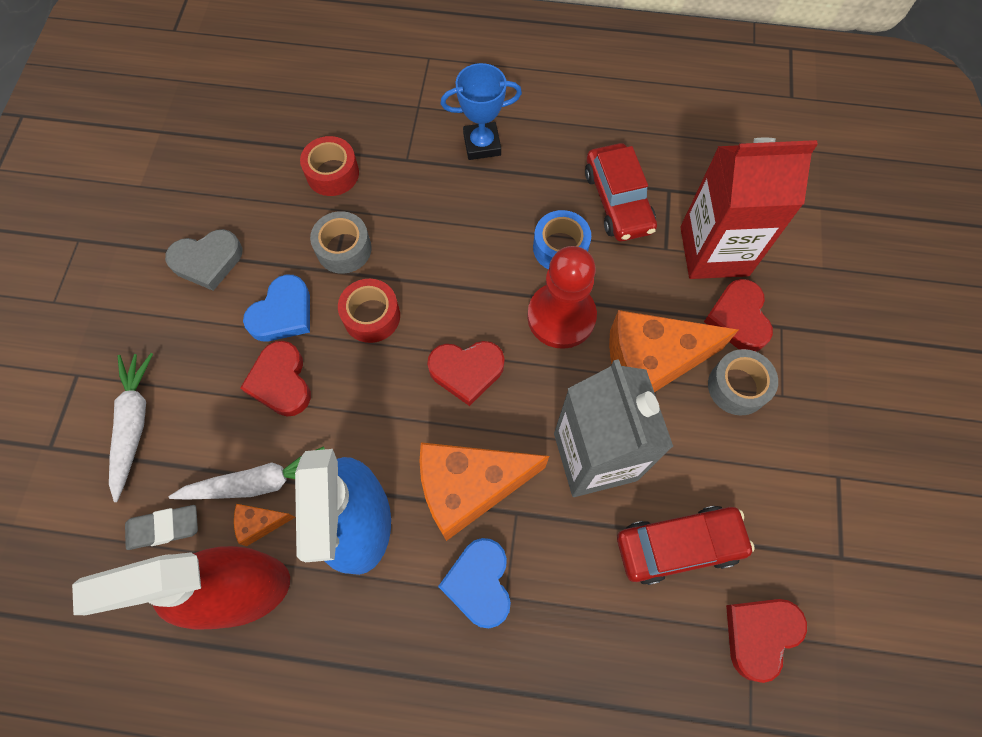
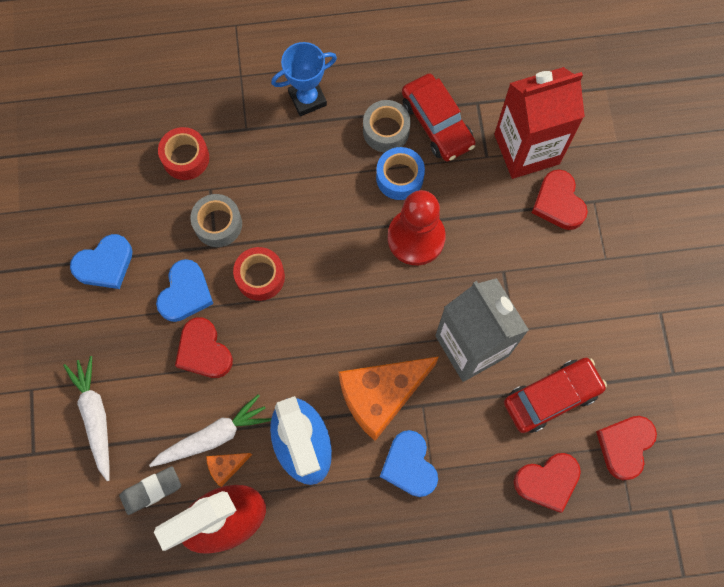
camera: 15 degrees left, 5 degrees up
grey heart [165,229,242,291] -> blue heart [70,234,133,289]
red heart [427,341,505,406] -> red heart moved to [514,453,581,513]
orange cheese [609,310,739,392] -> none
grey tape [708,349,778,415] -> grey tape moved to [363,100,411,152]

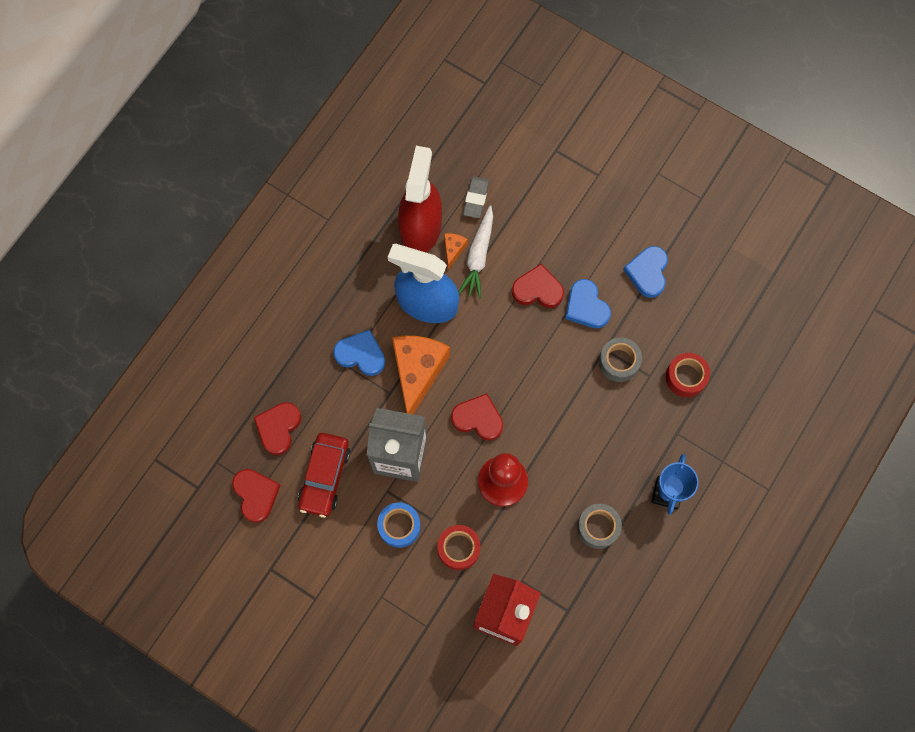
camera: 130 degrees right, 0 degrees up
white carrot [63,356,109,481] -> none
red tape [233,247,285,301] -> red tape moved to [437,525,481,570]
blue tape [376,147,425,200] -> blue tape moved to [377,502,421,548]
red car [402,73,476,162] -> none
red heart [532,170,588,230] -> red heart moved to [451,393,503,441]

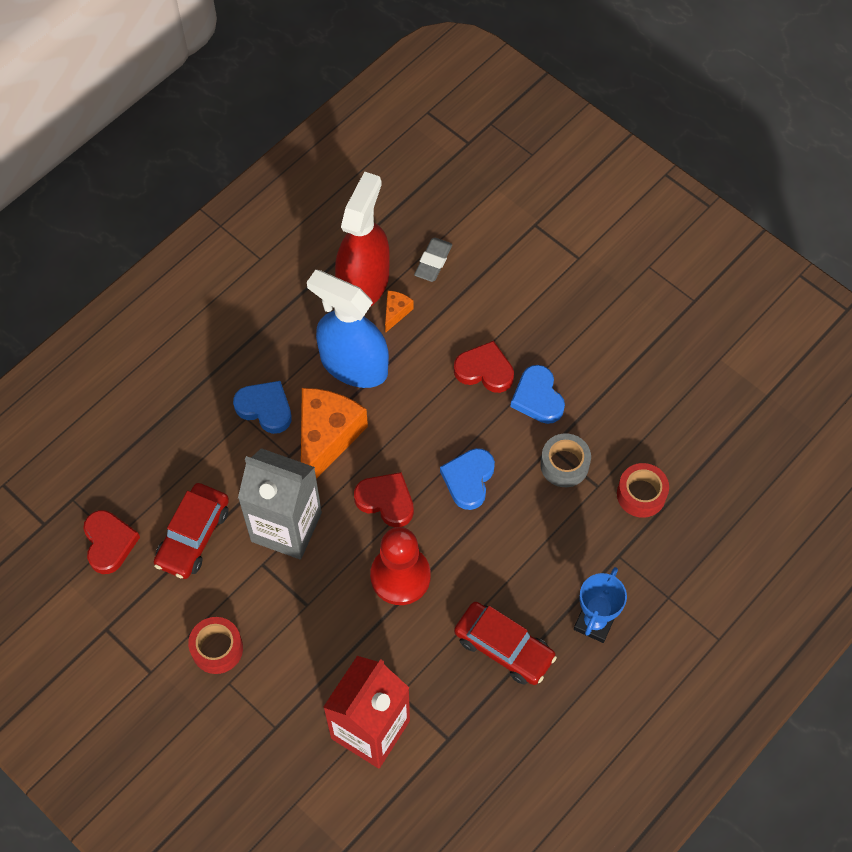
camera: 10 degrees right, 10 degrees down
red heart [254,402,301,455] -> none
blue tape [377,502,421,548] -> none
red tape [437,525,481,570] -> red tape moved to [188,617,243,674]
white carrot [459,205,493,299] -> none
grey tape [577,504,622,549] -> red car [454,602,557,685]
blue heart [623,246,668,298] -> blue heart moved to [440,448,495,510]

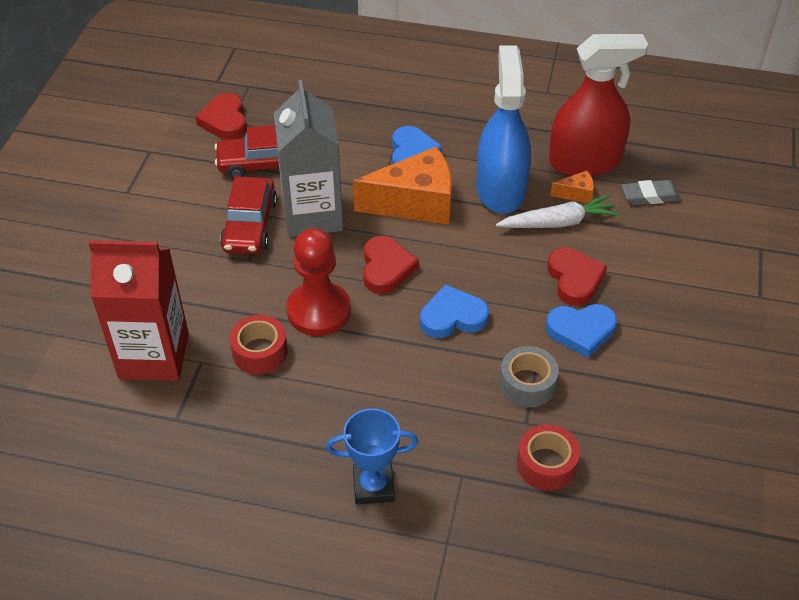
camera: 60 degrees right, 15 degrees down
red heart [83,510,140,574] -> red heart turned 120 degrees clockwise [195,93,247,140]
red tape [188,617,243,674] -> red tape moved to [229,315,288,374]
red car [454,602,557,685] -> red car moved to [220,177,277,254]
blue heart [510,365,565,424] -> blue heart turned 135 degrees counterclockwise [546,304,617,358]
none -> white carrot [496,195,620,228]

